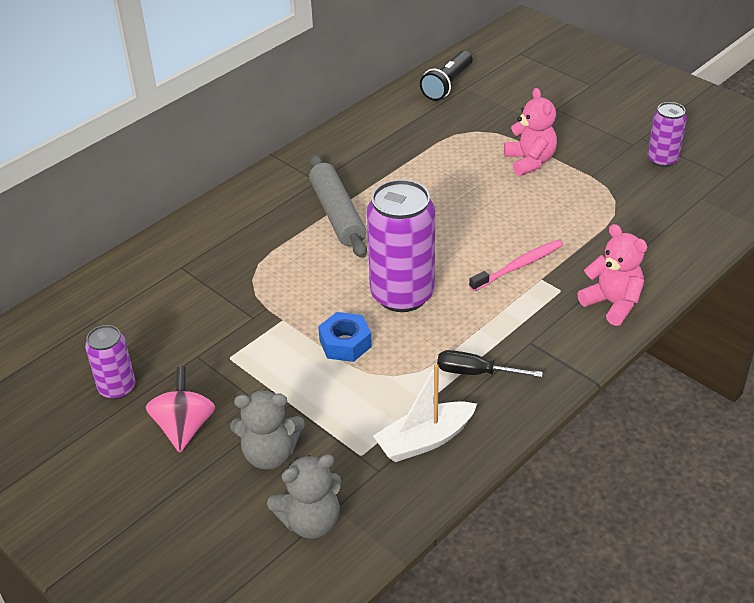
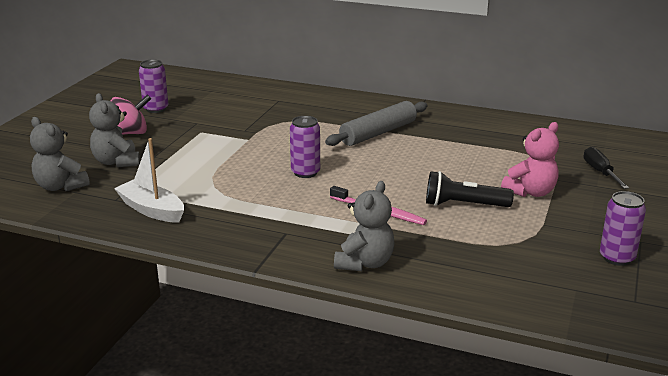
camera: 65 degrees right, 15 degrees down
blue nut [318,312,372,362] -> none
purple can [366,179,435,312] -> purple can [290,116,320,178], size x0.55
black flashlight [420,51,472,101] -> black flashlight moved to [426,171,514,207]
black screwdriver [437,350,543,377] -> black screwdriver moved to [584,147,629,189]
pink teddy bear [577,224,647,326] -> grey teddy bear [334,181,395,271]

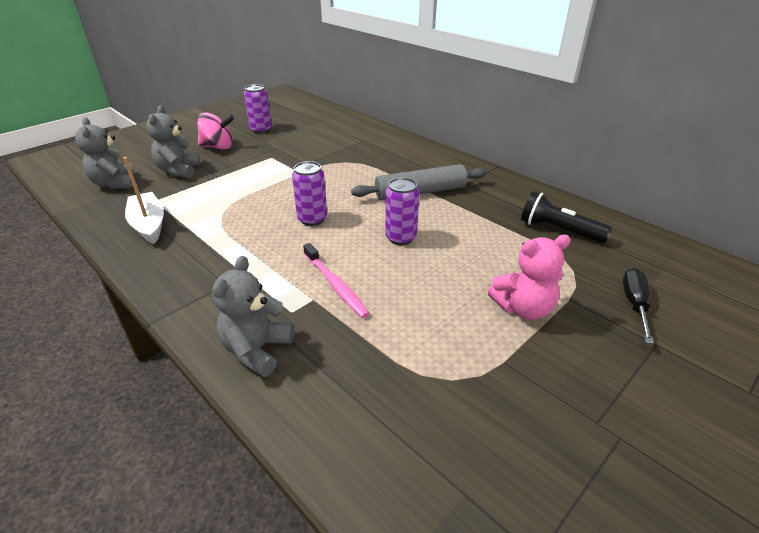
camera: 25 degrees right, 10 degrees up
grey teddy bear [334,181,395,271] -> grey teddy bear turned 150 degrees clockwise [212,256,294,377]
black flashlight [426,171,514,207] -> black flashlight moved to [521,191,612,243]
purple can [600,191,646,266] -> purple can moved to [385,177,419,245]

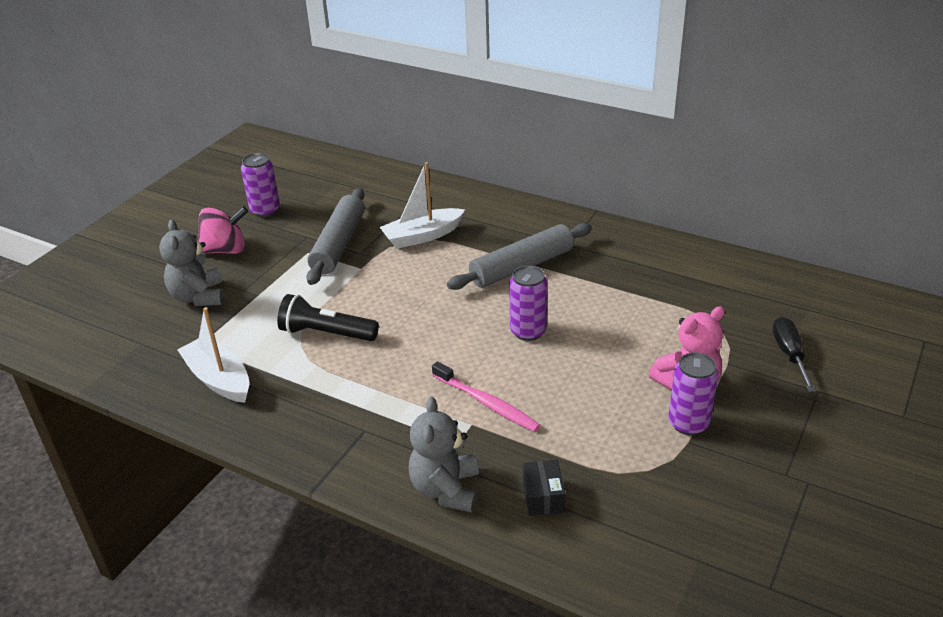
camera: 15 degrees left, 0 degrees up
grey teddy bear [75,117,135,189] -> none
purple can [292,161,327,226] -> purple can moved to [668,352,718,435]
black flashlight [521,191,612,243] -> black flashlight moved to [277,294,379,341]
none -> grey rolling pin [306,188,365,285]
none -> white boat [380,162,465,249]
none -> black box [523,460,565,516]

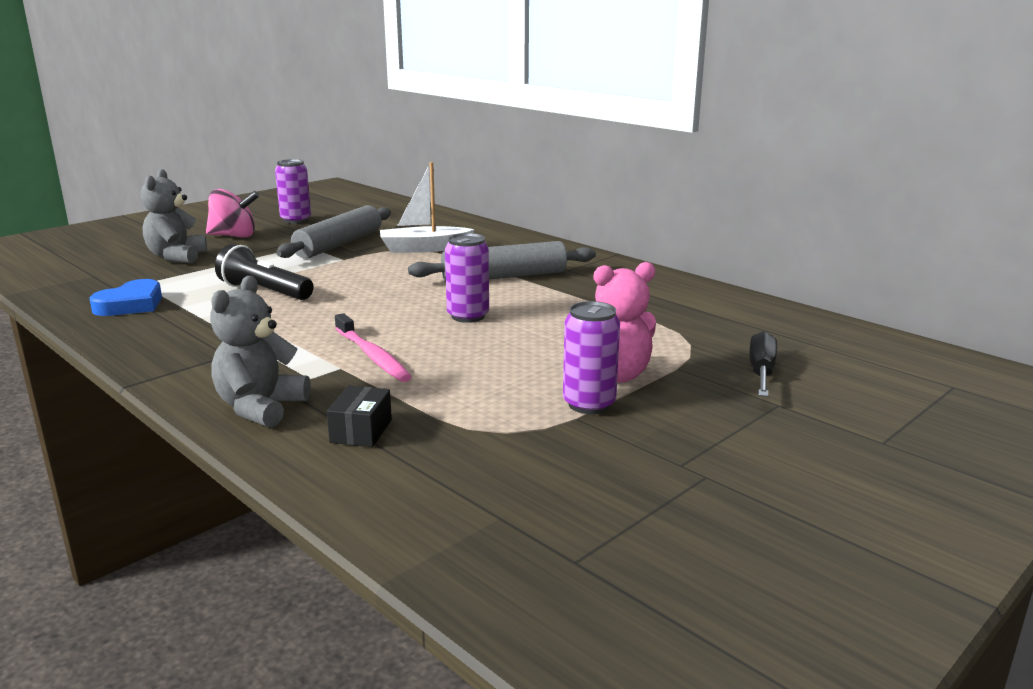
camera: 15 degrees right, 15 degrees down
white boat [177,307,250,403] -> blue heart [90,279,162,316]

